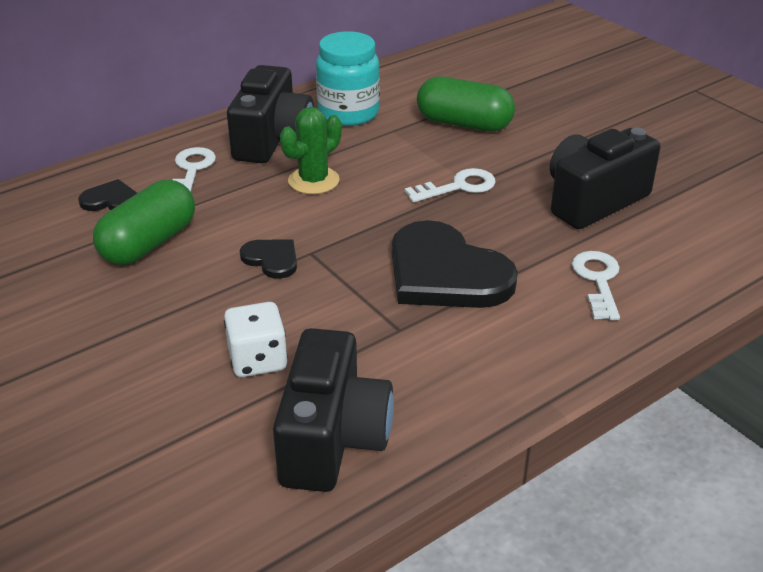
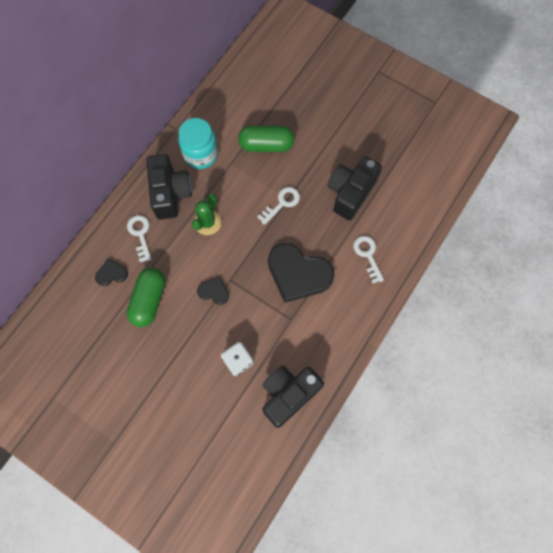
camera: 20 degrees left, 35 degrees up
black camera [273,328,394,492] -> black camera turned 120 degrees counterclockwise [262,366,324,428]

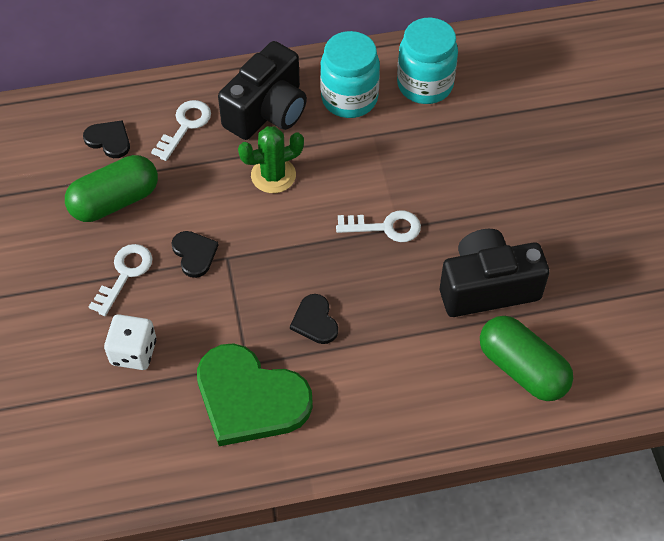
camera: 45 degrees right, 15 degrees down
green capsule [238,125,295,152] -> green capsule moved to [480,316,573,401]
black camera [262,366,324,428] -> none
black heart [268,243,334,302] -> black heart [290,294,338,344], size x0.47
white key [353,236,384,283] -> white key moved to [89,244,152,316]
none -> green heart [197,343,313,446]
none -> turquoise jar [397,18,458,104]

